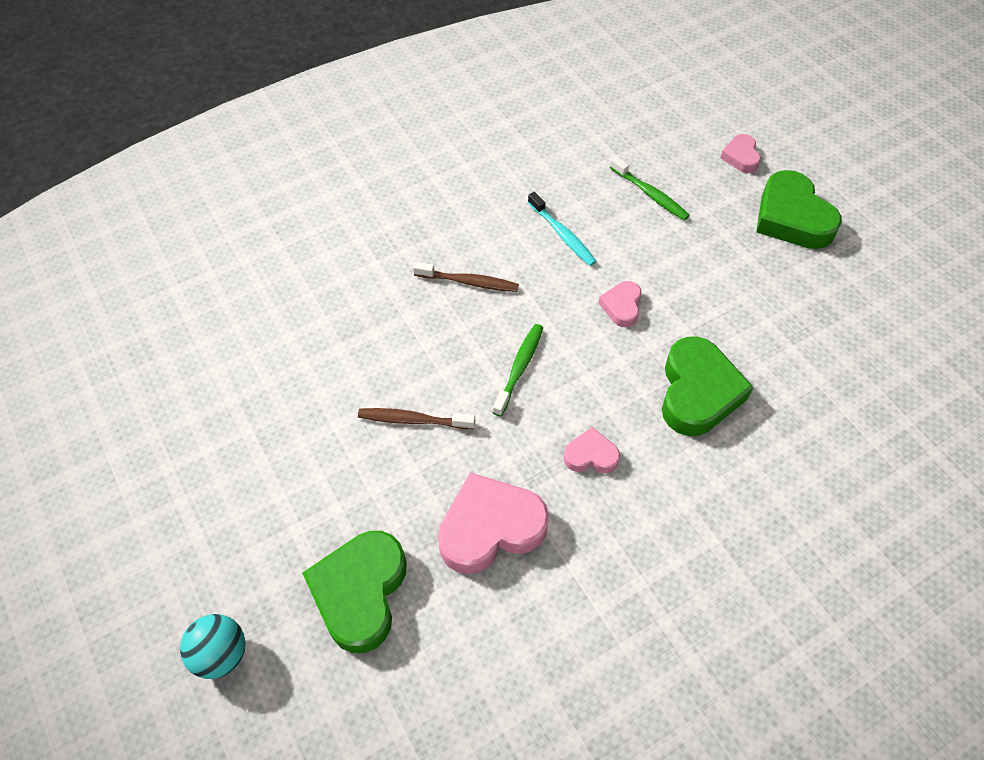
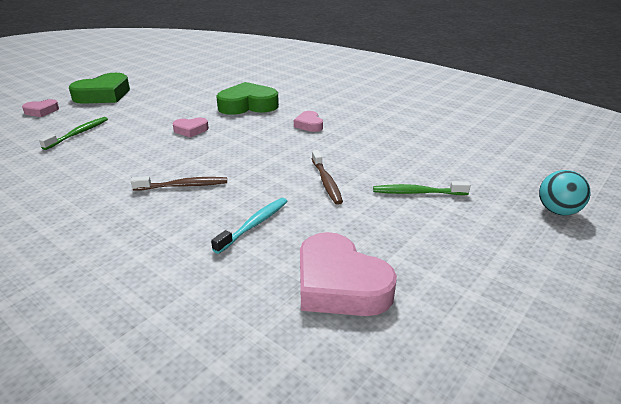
camera: 110 degrees left, 25 degrees down
green heart [302,531,407,653] -> none
brown toothbrush [413,262,519,292] -> brown toothbrush turned 90 degrees clockwise [131,176,227,191]
pink heart [438,472,549,574] -> pink heart moved to [300,232,397,316]
green toothbrush [492,324,543,417] -> green toothbrush moved to [373,181,471,195]
turquoise toothbrush [528,192,597,266] -> turquoise toothbrush moved to [211,198,288,254]

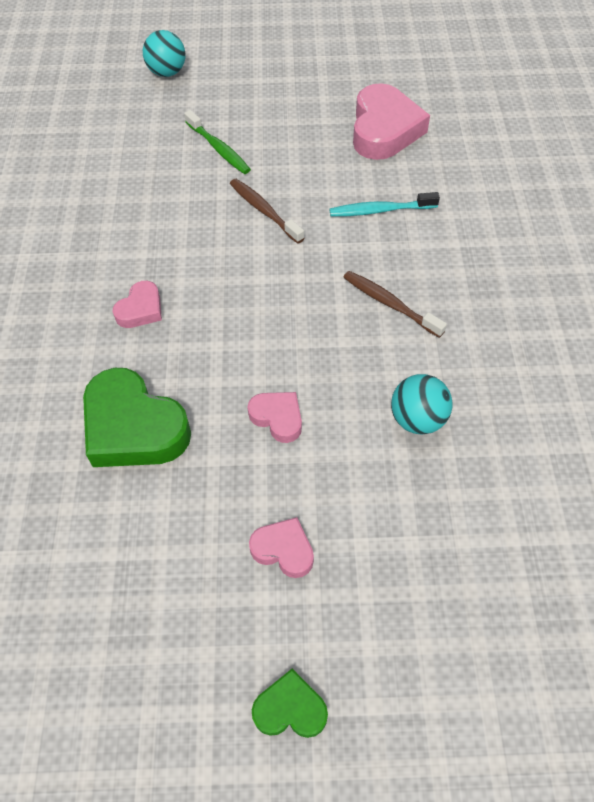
camera: 130 degrees left, 25 degrees up
pink heart [22,99,59,117] -> pink heart moved to [249,517,314,578]
green toothbrush [39,117,108,150] -> none
green heart [69,73,130,104] -> green heart [252,669,328,738], size x0.51
brown toothbrush [312,150,343,205] -> brown toothbrush turned 75 degrees counterclockwise [230,179,304,244]
none -> turquoise ball [391,374,453,435]

